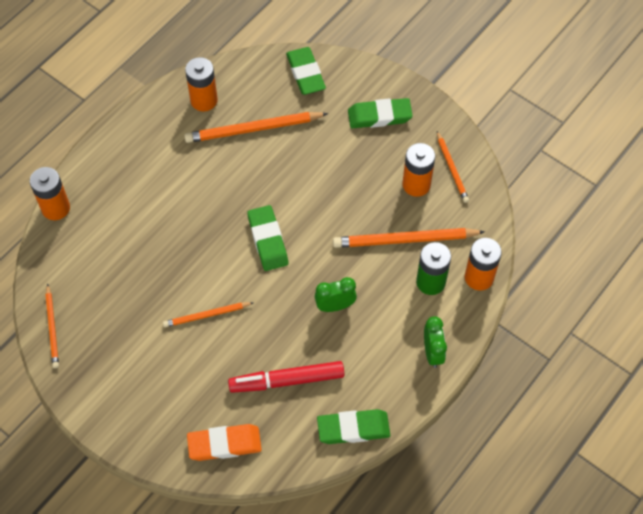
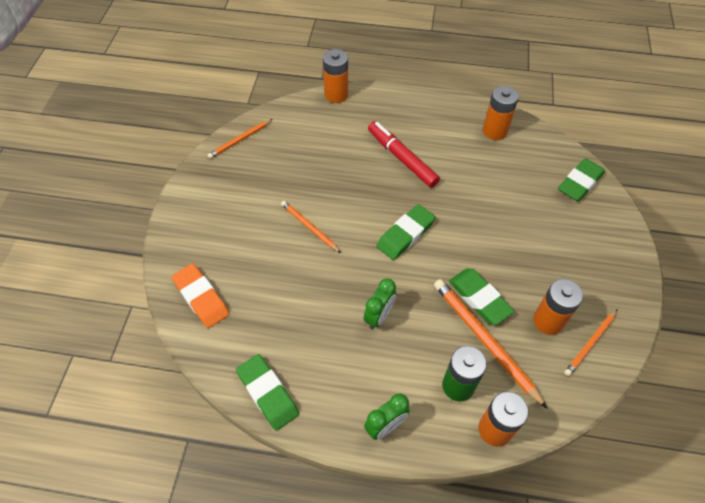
camera: 60 degrees right, 5 degrees down
orange pencil [184,112,328,143] -> none
red marker [228,361,345,393] -> red marker moved to [368,121,440,188]
green clock [315,277,357,312] -> green clock turned 75 degrees clockwise [364,278,396,329]
green eraser [348,98,413,128] -> green eraser moved to [449,268,514,325]

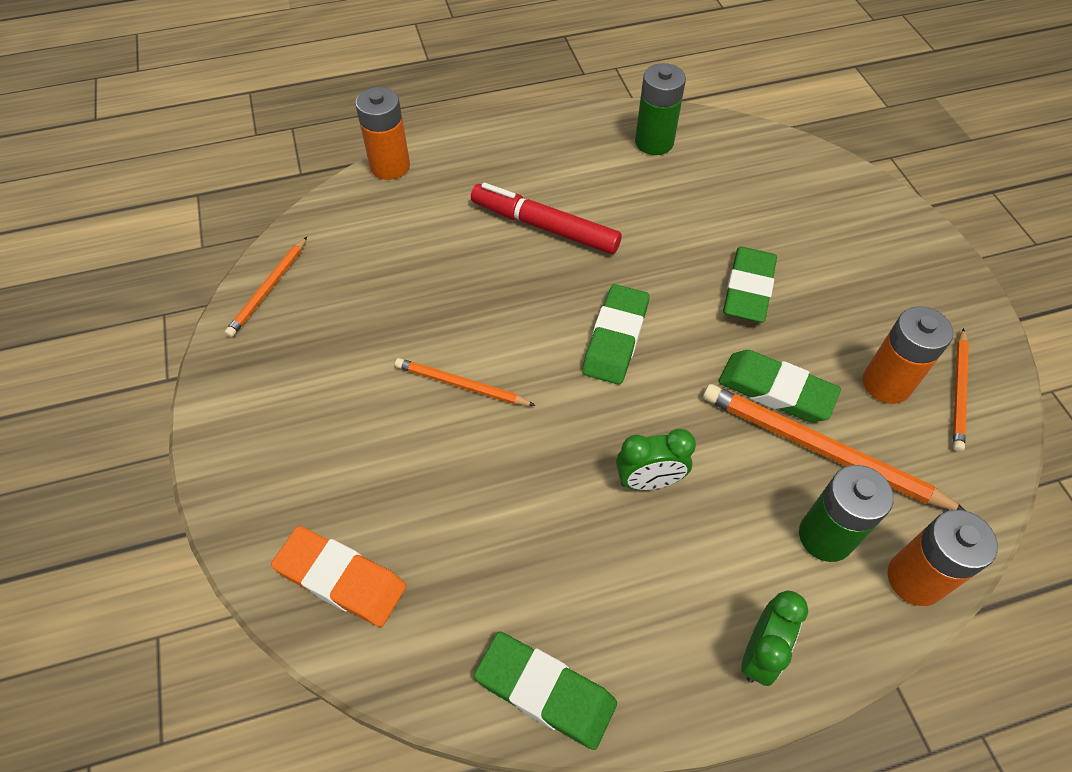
camera: 25 degrees left, 0 degrees up
green clock [364,278,396,329] -> green clock turned 75 degrees clockwise [616,429,696,490]
orange battery [483,86,519,140] -> green battery [635,63,686,155]
green eraser [558,158,605,201] -> green eraser moved to [723,247,777,322]

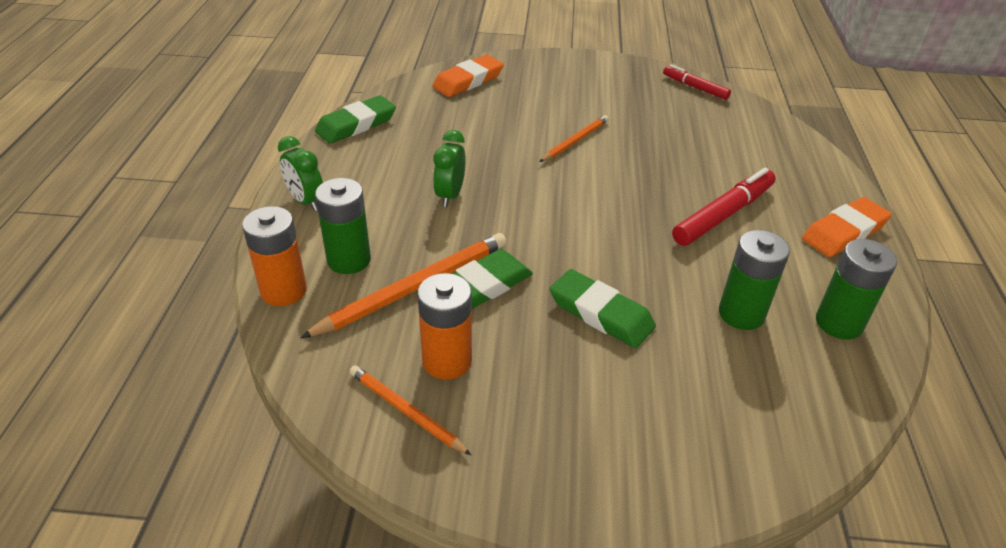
camera: 110 degrees right, 15 degrees down
orange pencil [225,237,307,337] -> red marker [663,65,731,100]
orange battery [355,87,410,180] -> none
green eraser [582,284,650,385] -> none
none -> green battery [719,230,790,330]
none -> orange eraser [802,197,892,257]

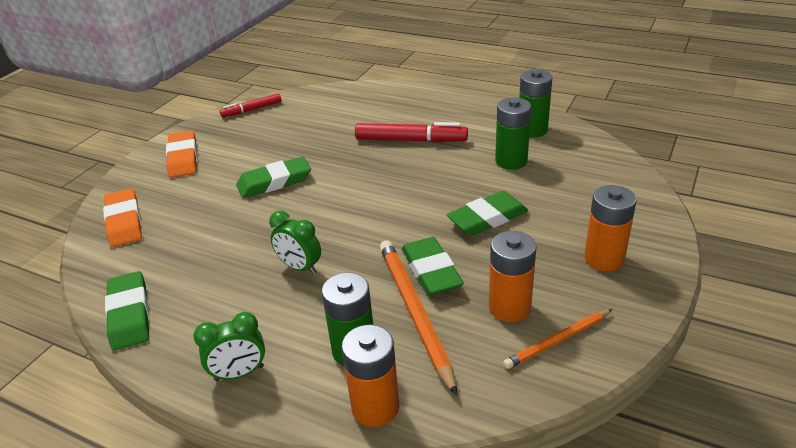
camera: 65 degrees left, 5 degrees down
orange pencil [539,115,609,162] -> green eraser [236,157,311,198]
red marker [672,168,776,246] -> red marker turned 120 degrees clockwise [355,122,468,143]
orange eraser [802,197,892,257] -> orange eraser moved to [166,130,197,178]
none -> orange battery [584,185,637,271]

